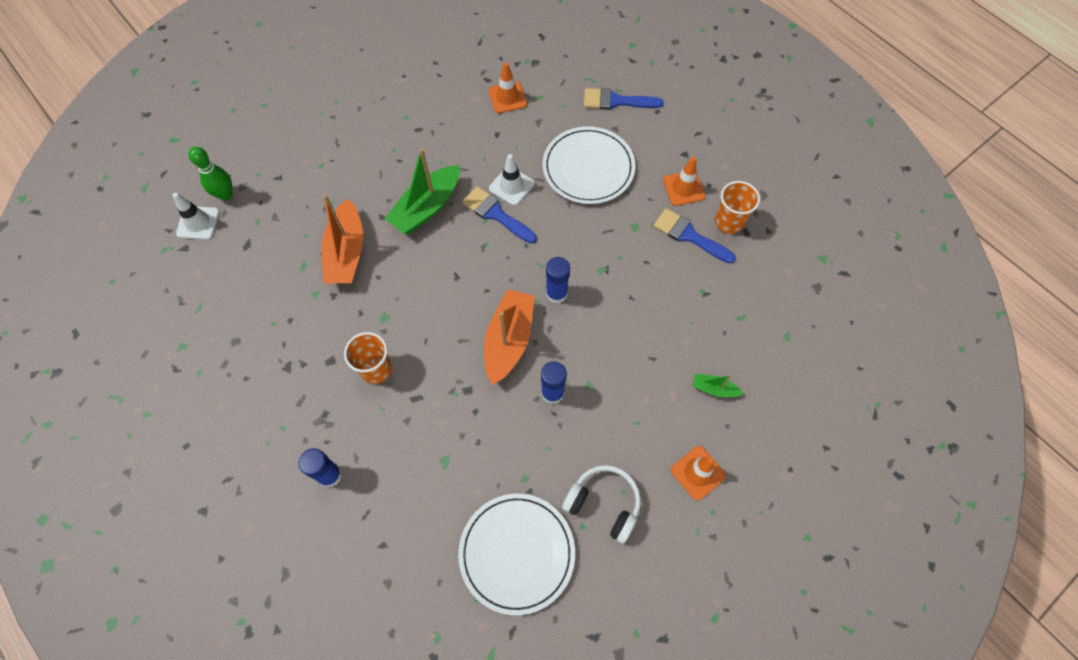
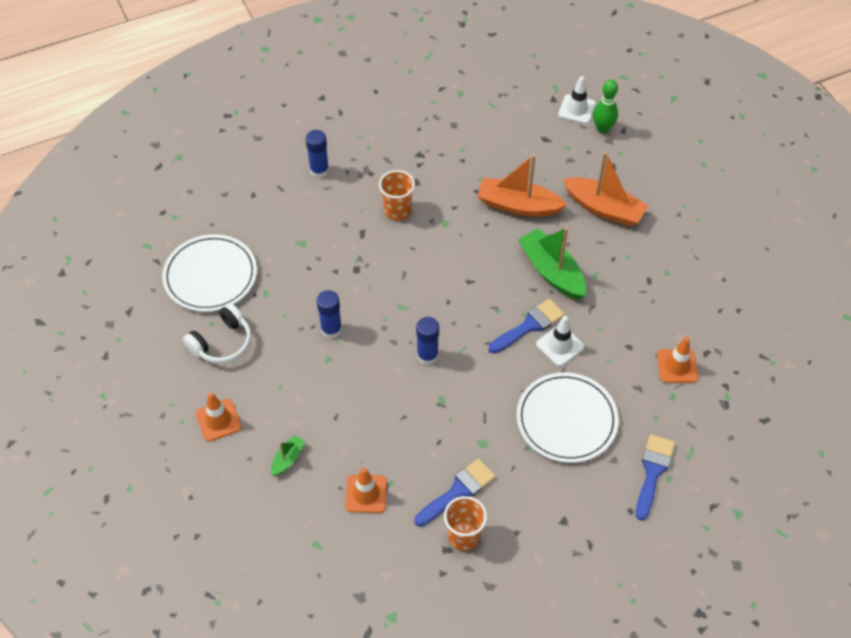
camera: 105 degrees right, 10 degrees down
orange boat [484,289,535,385] -> orange boat moved to [563,152,649,226]
orange traffic cone [663,157,706,206] -> orange traffic cone moved to [345,467,387,513]

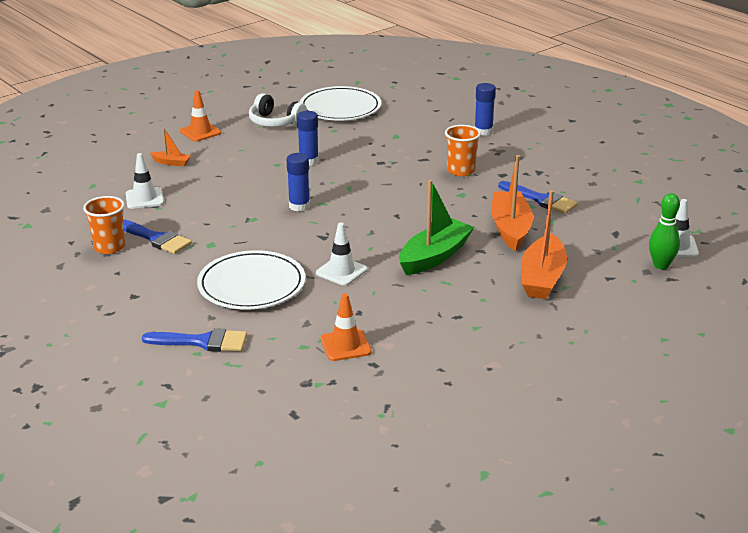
camera: 75 degrees right, 25 degrees down
green boat [271,435,305,476] -> orange boat [150,128,191,166]
orange traffic cone [345,467,387,513] -> white traffic cone [126,153,164,209]
blue brush [489,299,565,354] -> blue brush moved to [498,181,578,214]

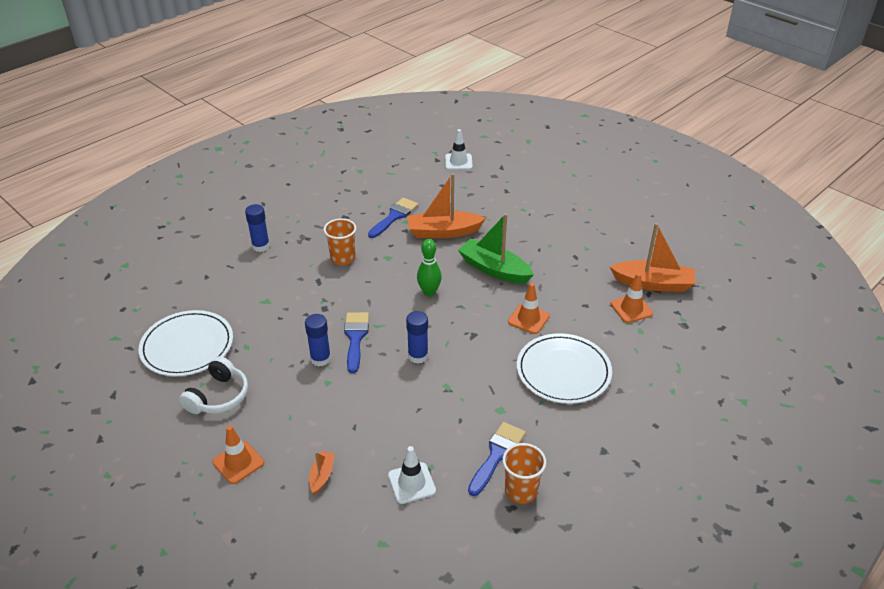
camera: 95 degrees left, 10 degrees up
blue brush [142,328,247,352] -> blue brush moved to [344,312,369,373]
white traffic cone [316,223,367,286] -> orange traffic cone [508,283,550,334]
orange boat [521,190,567,299] -> orange boat moved to [610,223,696,292]
green bowling pin [649,193,680,269] -> green bowling pin moved to [417,239,442,296]

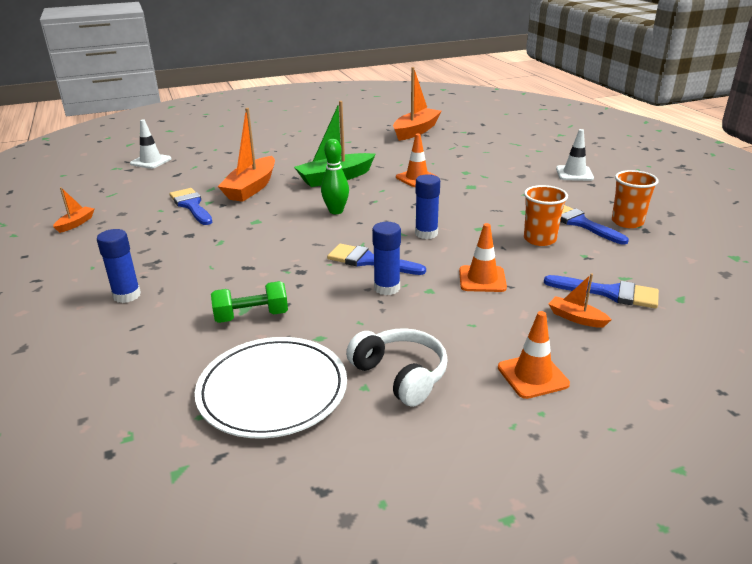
camera: 65 degrees left, 10 degrees down
orange cup [324,218,356,265] -> orange cup moved to [524,185,568,246]
white traffic cone [388,446,436,504] -> white traffic cone moved to [556,129,594,181]
white plate [517,333,612,404] -> none
orange traffic cone [611,273,653,323] -> orange traffic cone moved to [459,223,507,292]
none -> orange boat [53,187,94,233]
none -> green dumbbell [211,281,288,323]
none -> blue brush [544,275,659,309]

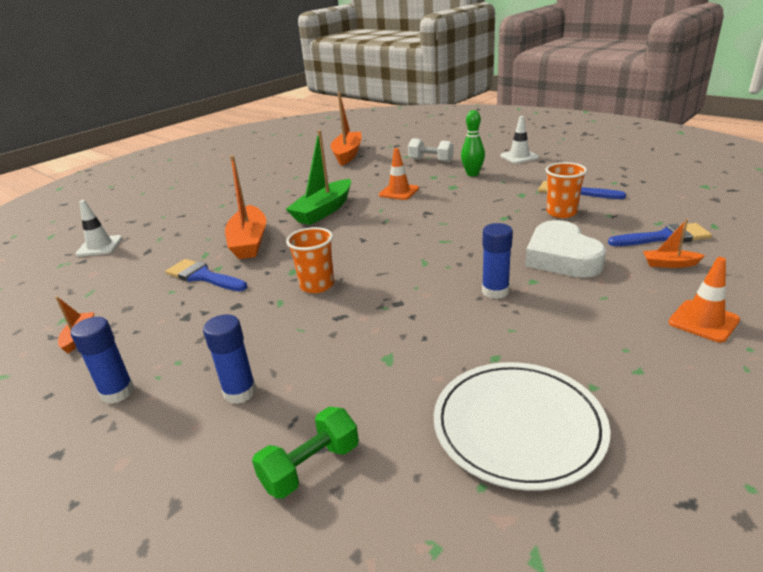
camera: 25 degrees left, 0 degrees up
green dumbbell [211,281,288,323] -> green dumbbell moved to [252,407,359,499]
green bowling pin [321,139,349,214] -> green bowling pin moved to [461,110,485,176]
blue brush [327,244,426,275] -> none
white headphones [346,328,448,407] -> none
blue glue stick [415,174,440,239] -> blue glue stick moved to [71,317,134,404]
orange traffic cone [459,223,507,292] -> white heart [525,220,606,278]
orange cup [612,170,659,228] -> orange cup moved to [286,227,334,293]
none -> white dumbbell [408,138,454,162]

